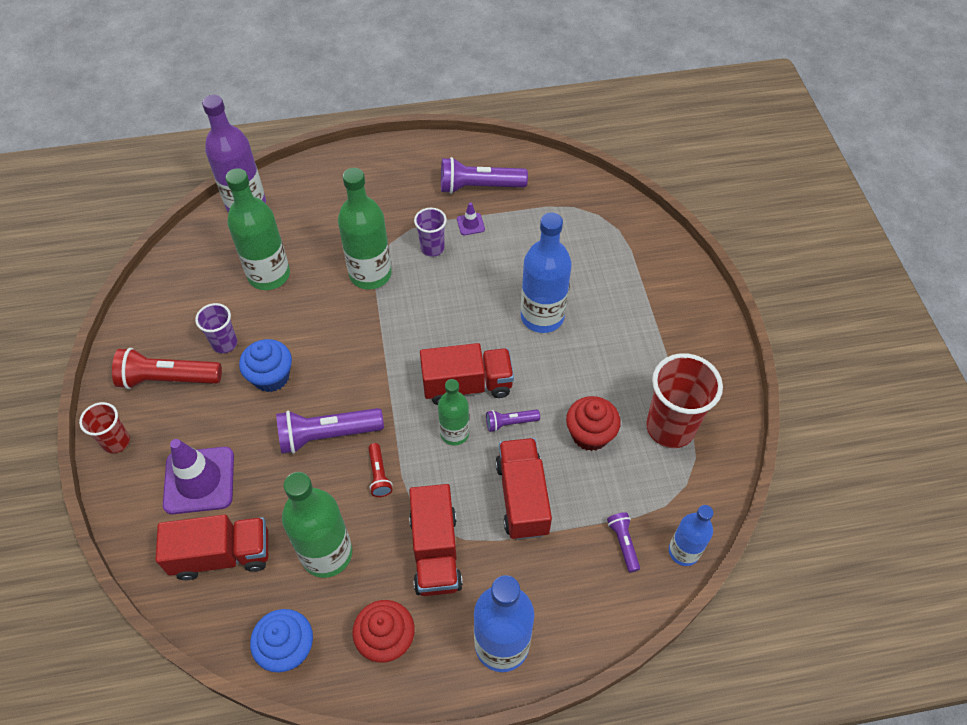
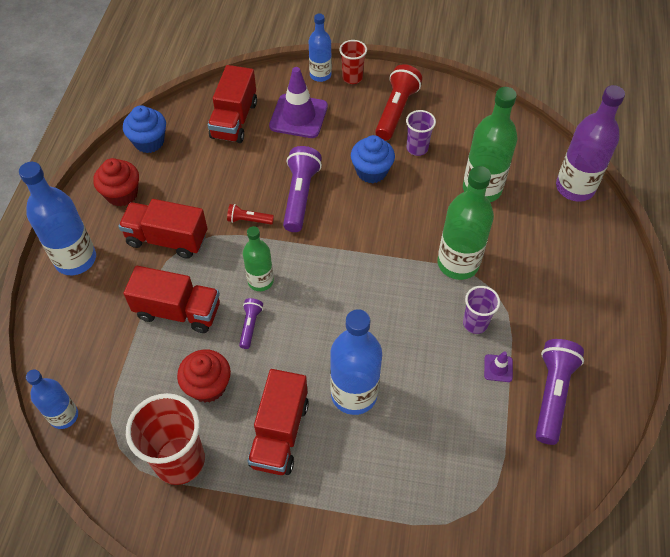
camera: 110 degrees right, 0 degrees up
green bottle [282,472,352,578] -> none
red truck [420,343,514,405] -> red truck moved to [248,369,309,475]
purple flashlight [607,512,640,573] -> none
none -> blue bottle [309,13,332,82]

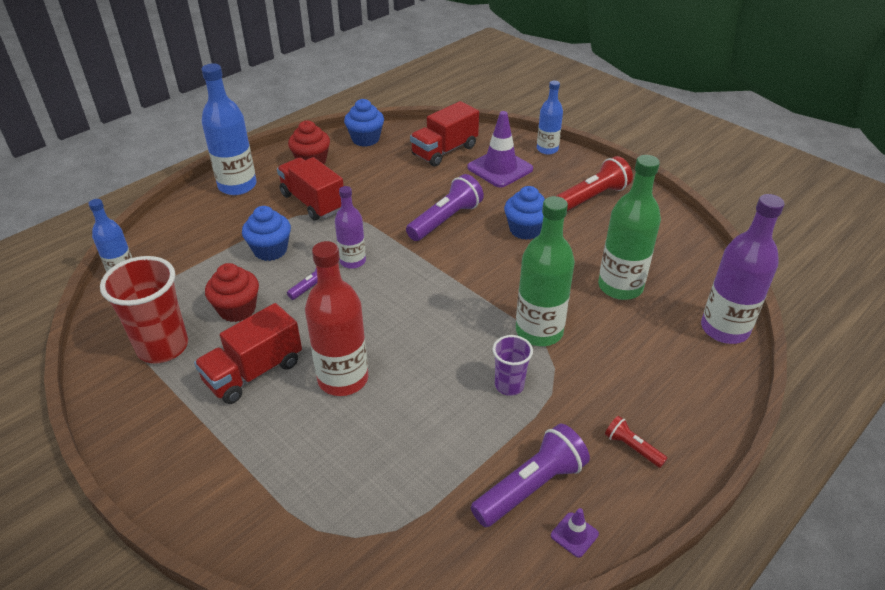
camera: 35 degrees right, 15 degrees down
red truck [124,266,220,333] -> blue cupcake [242,206,291,261]
red flashlight [227,204,274,225] -> red flashlight moved to [605,416,667,468]
green bottle [243,226,274,291] -> purple bottle [335,186,366,269]
blue bottle [330,309,382,415] -> red bottle [305,241,368,396]
red cup [339,40,367,84] -> none
purple cup [406,110,436,156] -> none
purple traffic cone [484,351,513,382] -> purple traffic cone moved to [551,508,599,558]

